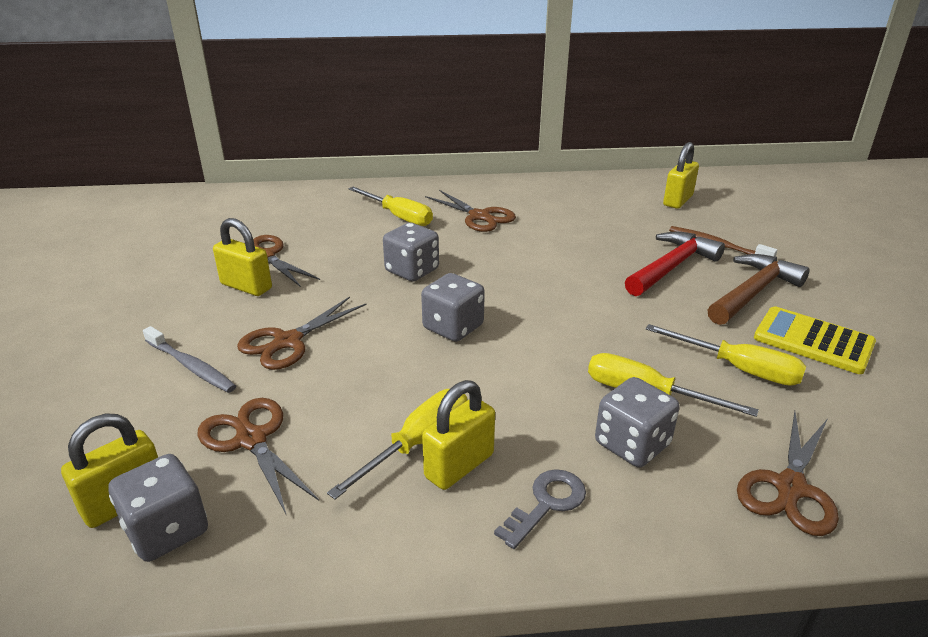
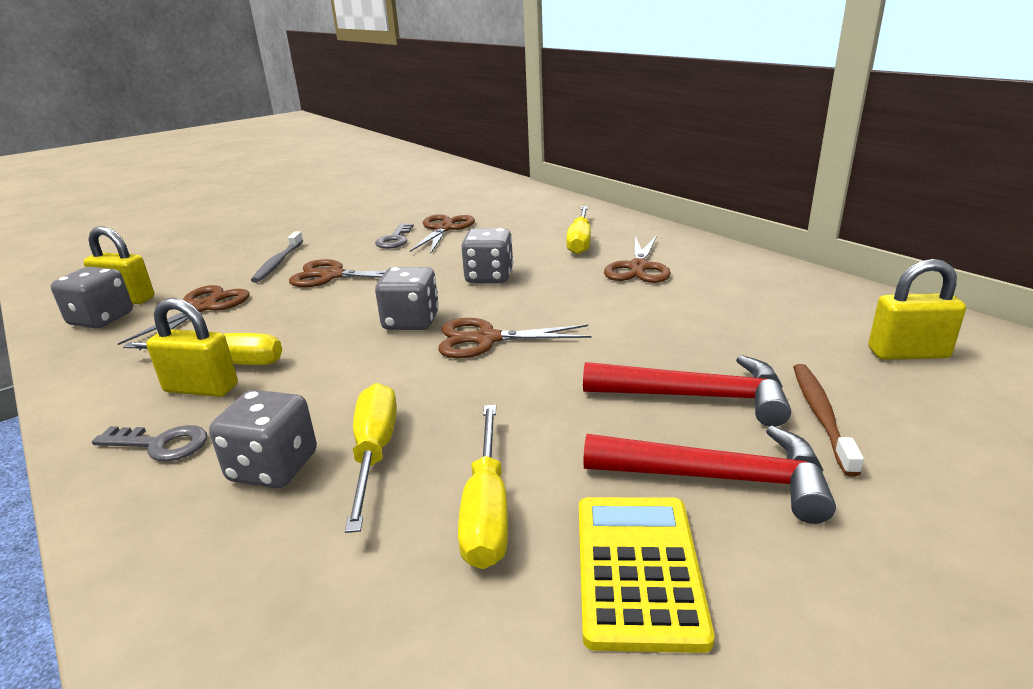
camera: 60 degrees right, 5 degrees down
yellow padlock [213,218,272,296] -> grey key [375,223,414,249]
brown hammer [708,254,810,325] -> red hammer [583,426,836,524]
brown scissors [737,411,839,536] -> brown scissors moved to [438,318,591,358]

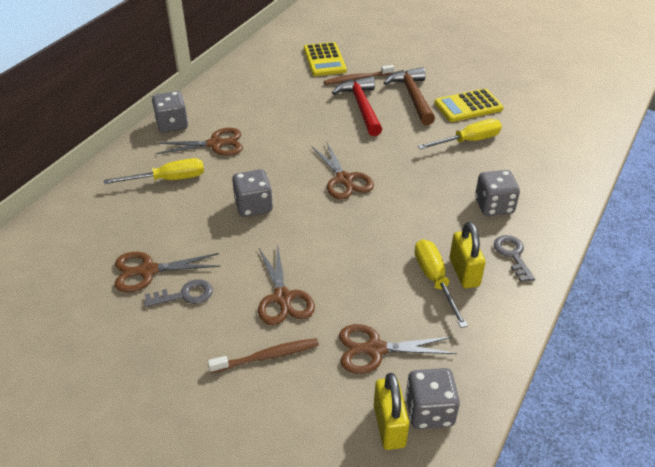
camera: 115 degrees left, 15 degrees up
grey toothbrush [251,231,303,283] -> brown toothbrush [208,338,319,373]
yellow screwdriver [345,383,397,533] -> none
grey dice [375,267,439,330] -> grey dice moved to [152,91,188,133]
red hammer [583,426,836,524] -> brown hammer [384,67,435,125]
yellow padlock [868,259,966,360] -> none
none -> yellow calculator [304,42,347,76]

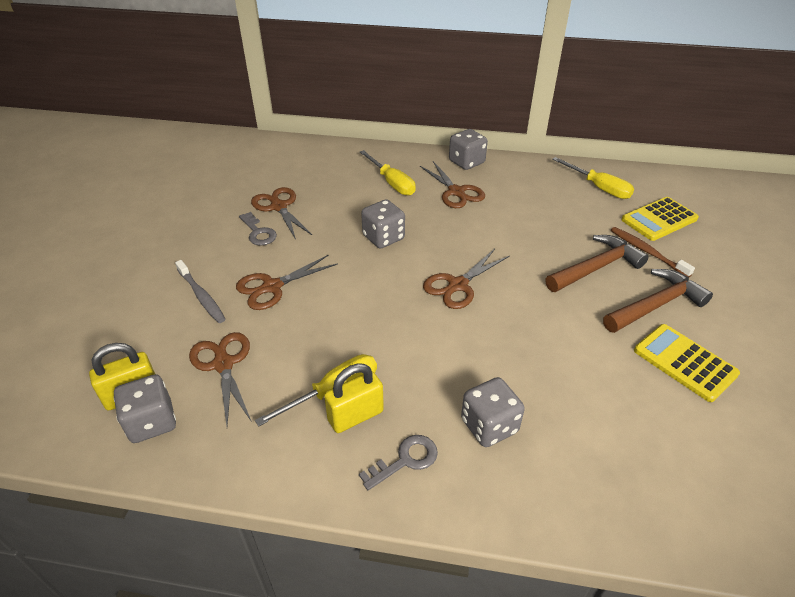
camera: 70 degrees right, 0 degrees up
brown toothbrush [208,338,319,373] -> grey toothbrush [175,260,226,323]
red hammer [332,76,382,136] -> brown hammer [545,235,649,292]
yellow screwdriver [418,119,502,150] -> yellow screwdriver moved to [552,157,634,199]

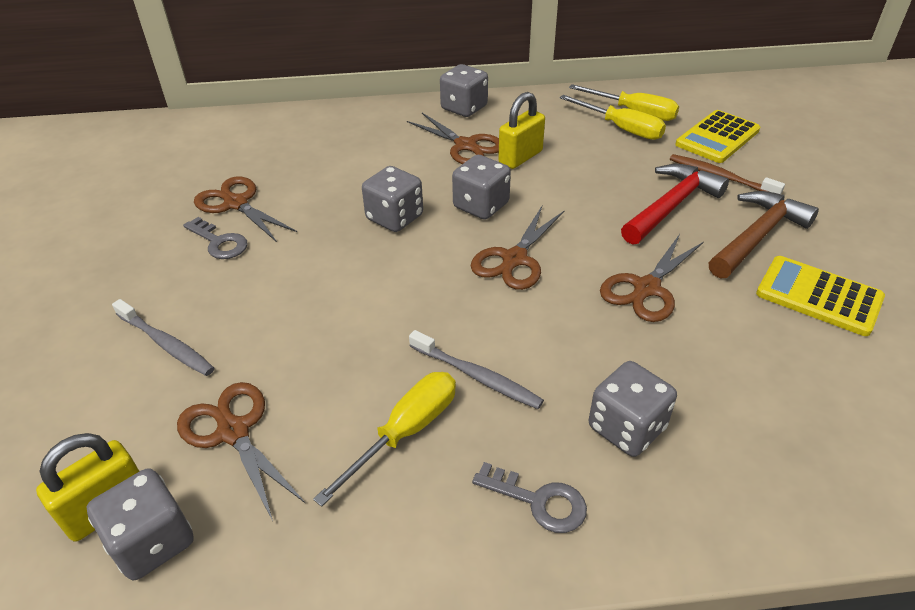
camera: 15 degrees left, 0 degrees up
brown scissors [236,255,338,310] -> brown scissors moved to [600,234,704,322]
yellow padlock [324,363,384,433] -> yellow padlock moved to [498,92,545,169]
grey key [359,435,438,490] -> grey key turned 75 degrees clockwise [472,462,587,533]
yellow screwdriver [360,150,416,196] -> yellow screwdriver moved to [559,95,666,140]
brown hammer [545,235,649,292] -> red hammer [621,164,729,245]
none -> grey toothbrush [409,330,544,409]
none -> grey dice [452,155,511,220]

